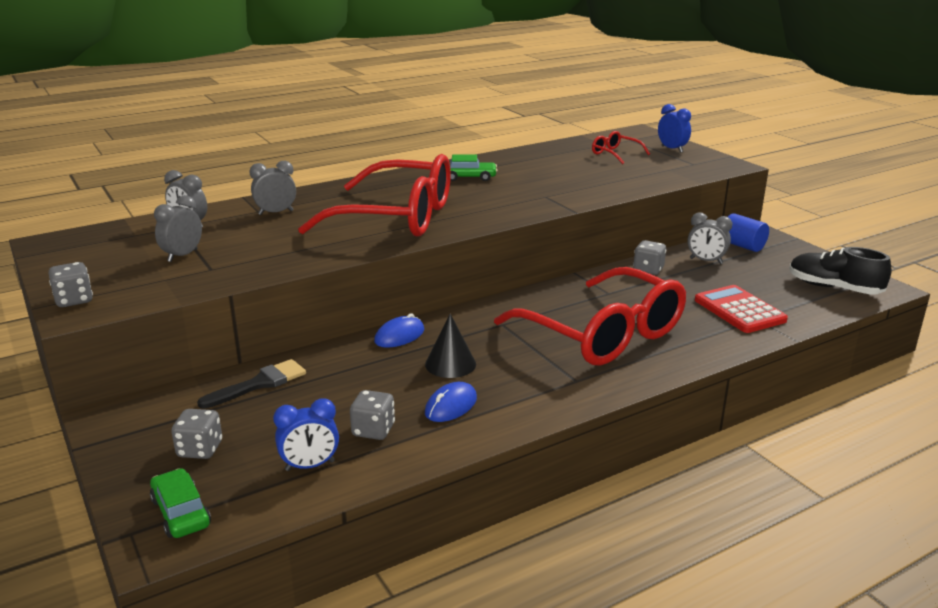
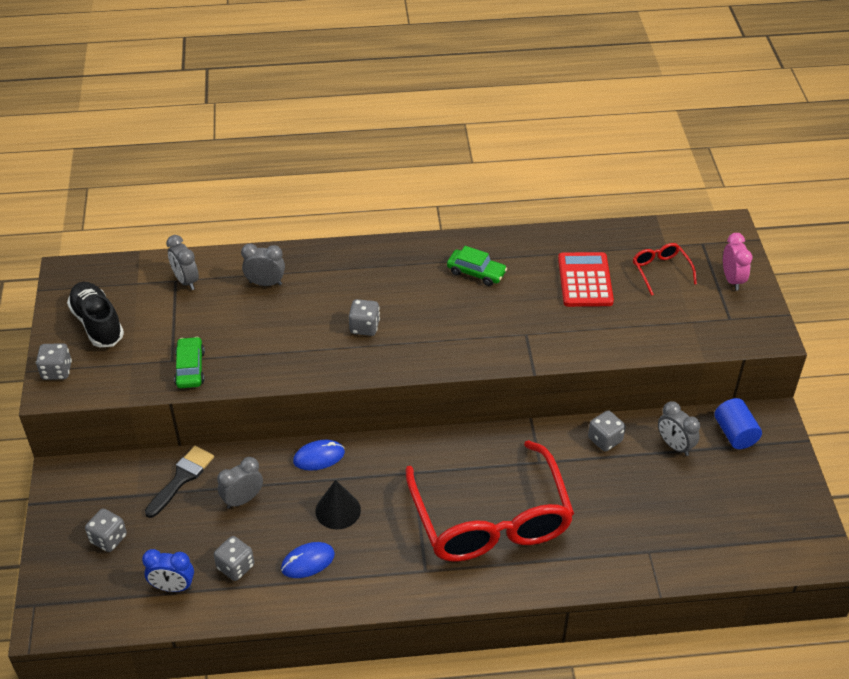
camera: 25 degrees right, 20 degrees up
green car [150,468,211,538] -> green car moved to [174,337,205,388]
grey clock [154,195,202,262] -> grey clock moved to [217,457,263,509]
black brush [197,359,306,409] -> black brush turned 45 degrees counterclockwise [145,446,214,518]
red glasses [298,154,451,237] -> grey dice [349,299,380,336]
blue clock [658,104,691,153] -> pink clock [723,233,752,290]
red calculator [695,285,788,333] -> red calculator moved to [558,252,614,307]
black shoe [790,247,892,294] -> black shoe moved to [67,282,124,347]

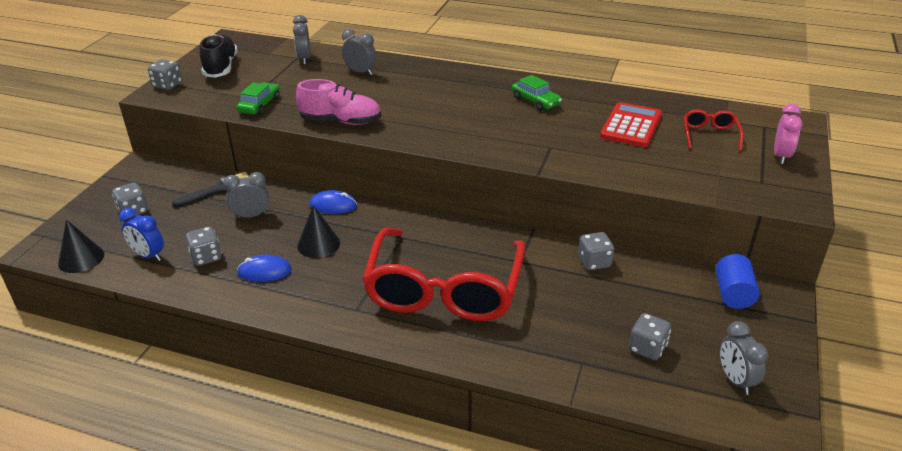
camera: 25 degrees right, 10 degrees down
grey dice [349,299,380,336] -> grey dice moved to [629,313,671,360]
grey clock [658,401,700,456] -> grey clock moved to [720,321,768,395]
none -> black cone [58,219,104,273]
none -> pink shoe [296,79,381,125]

